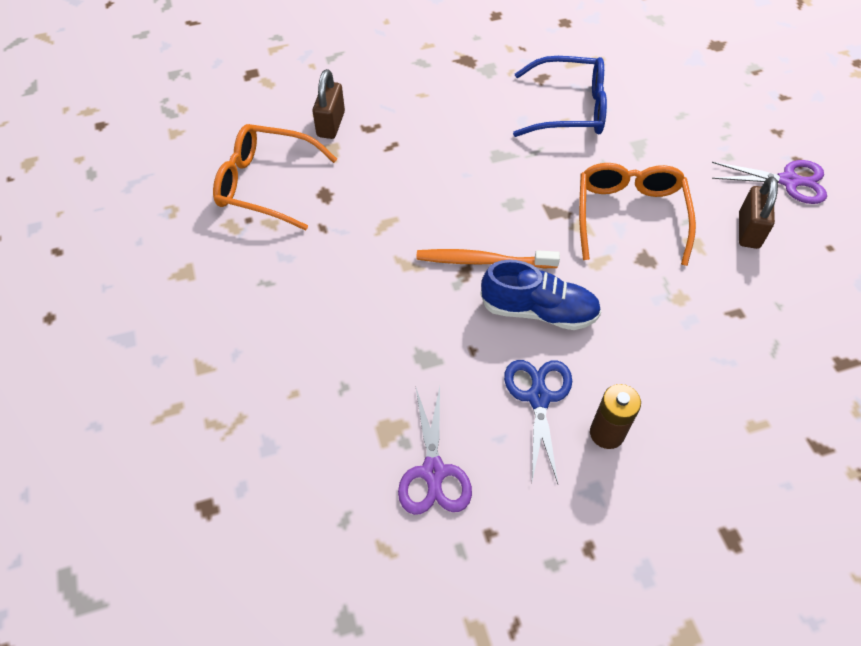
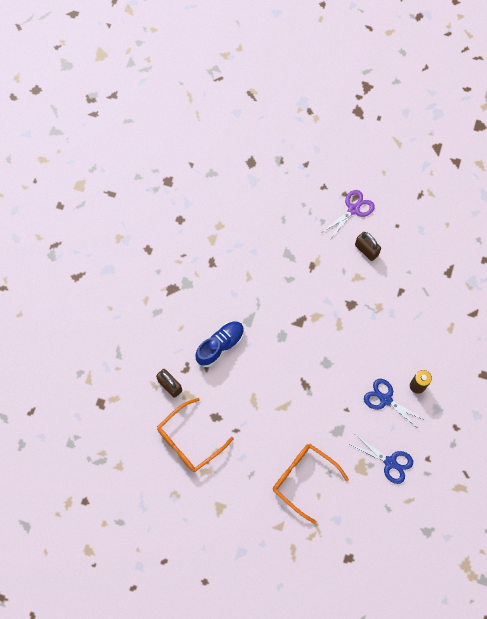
camera: 55 degrees left, 15 degrees up
purple scissors [398,386,472,515] -> blue scissors [351,435,413,484]
orange toothbrush [416,249,560,268] -> none
blue shoe [480,260,601,330] -> blue shoe moved to [195,321,244,367]
blue glasses [513,56,607,137] -> none
orange glasses [579,163,696,266] -> orange glasses moved to [273,444,349,524]

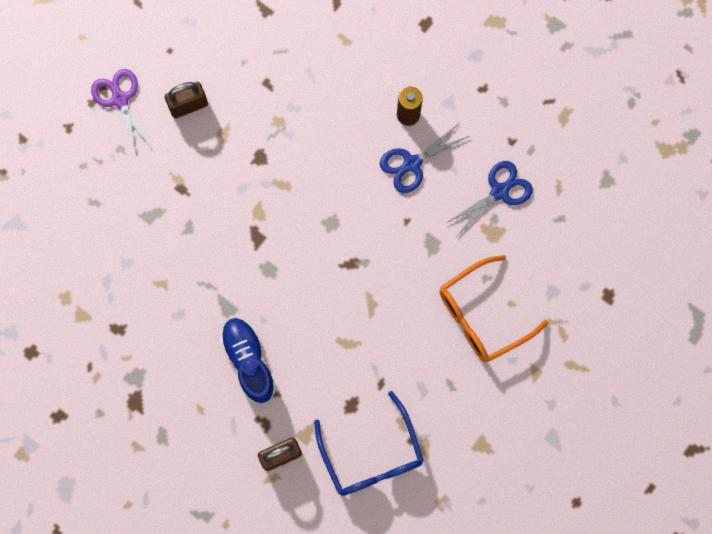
camera: 70 degrees left, 5 degrees up
orange glasses [157,398,234,472] -> blue glasses [314,391,424,496]

